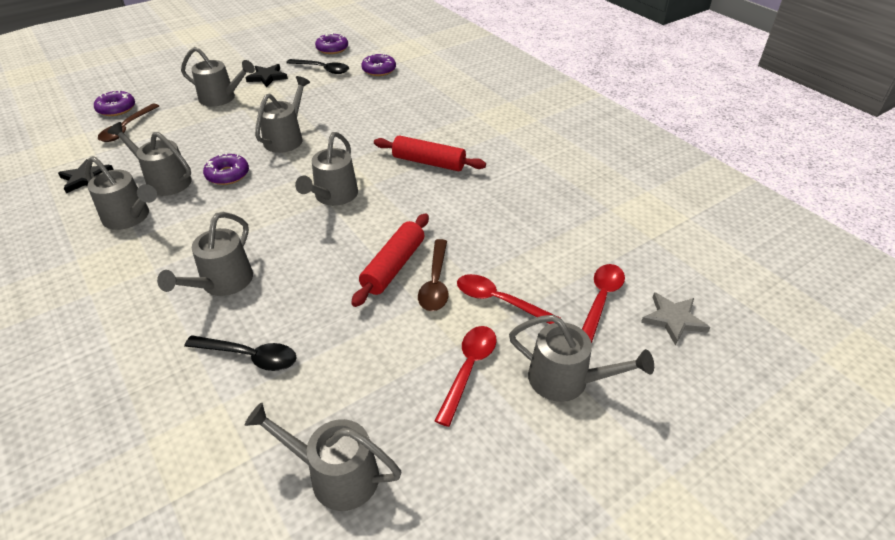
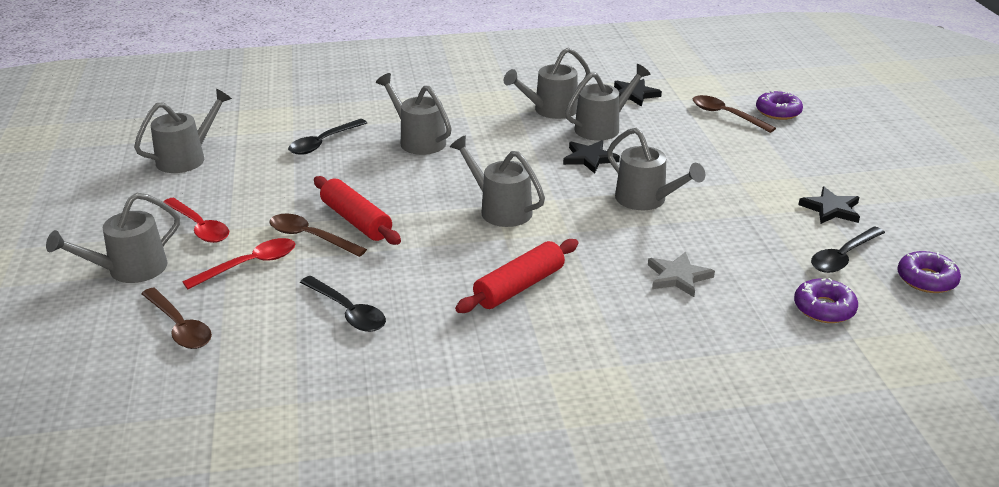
camera: 115 degrees right, 10 degrees down
grey watering can [181,47,255,107] -> none
purple donut [203,153,249,185] -> black star [563,140,620,173]
red spoon [582,264,625,344] -> brown spoon [141,287,212,349]
grey star [641,292,710,346] -> grey star moved to [648,252,715,297]
none -> black spoon [300,276,386,332]

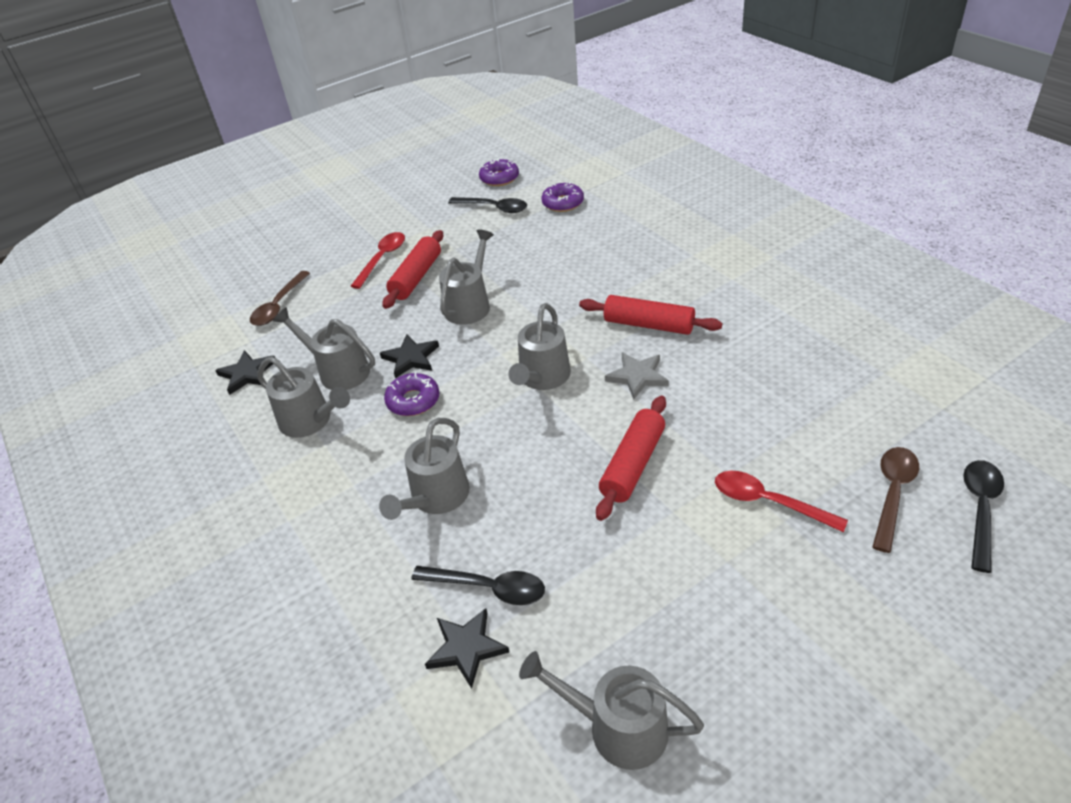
camera: 110 degrees left, 10 degrees up
grey watering can [46,192,180,283] -> none
red spoon [163,198,229,243] -> red spoon moved to [351,232,405,289]
brown spoon [270,214,367,257] -> none
black spoon [300,276,386,332] -> black spoon moved to [963,460,1004,573]
grey star [648,252,715,297] -> grey star moved to [605,352,669,399]
purple donut [756,91,803,120] -> purple donut moved to [384,372,439,416]
black star [798,187,860,224] -> black star moved to [425,608,509,689]
none -> red rolling pin [383,230,443,309]

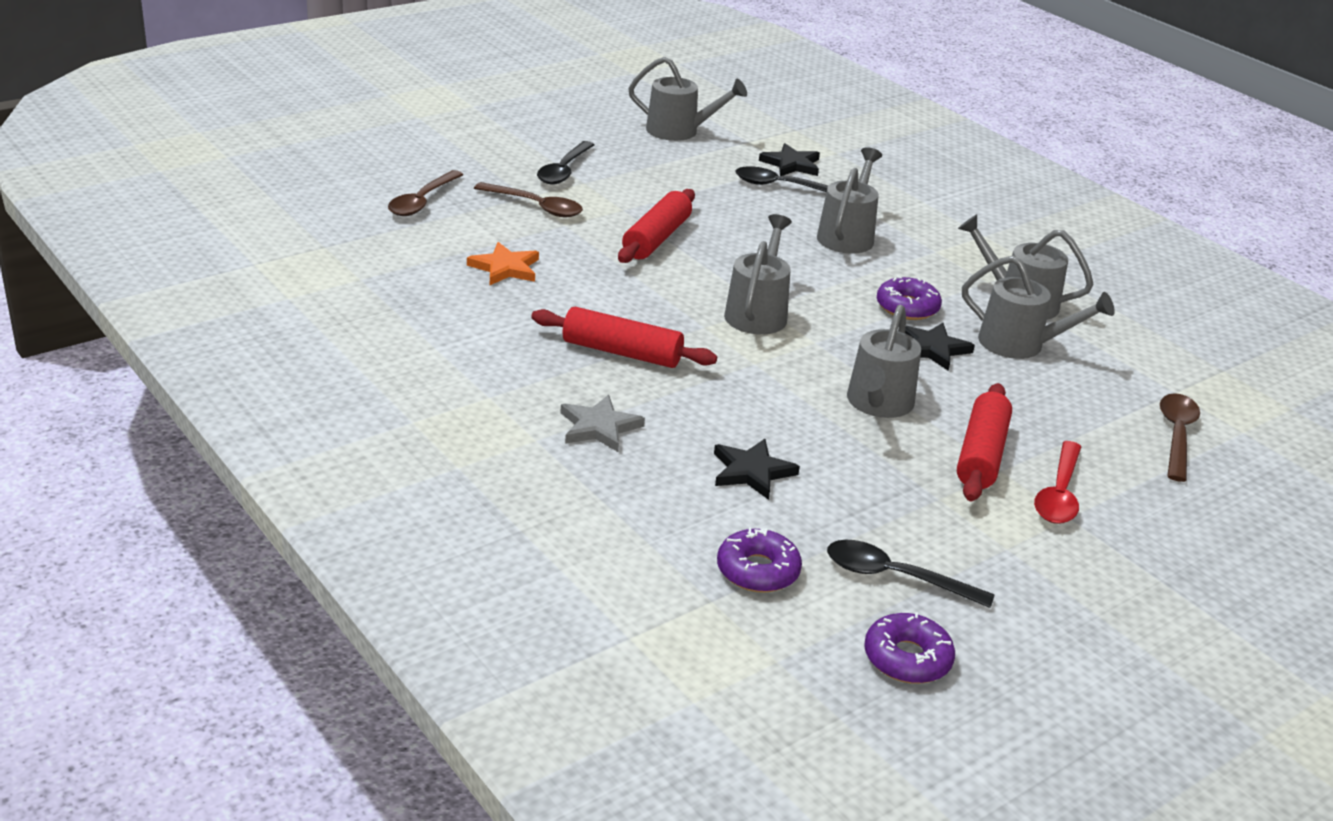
camera: 170 degrees right, 10 degrees down
black star [215,350,275,395] -> black star moved to [714,439,800,500]
grey star [605,352,669,399] -> grey star moved to [560,395,645,452]
red spoon [715,471,848,532] -> brown spoon [474,182,583,217]
black spoon [963,460,1004,573] -> black spoon moved to [537,141,595,185]
none -> orange star [467,242,539,285]

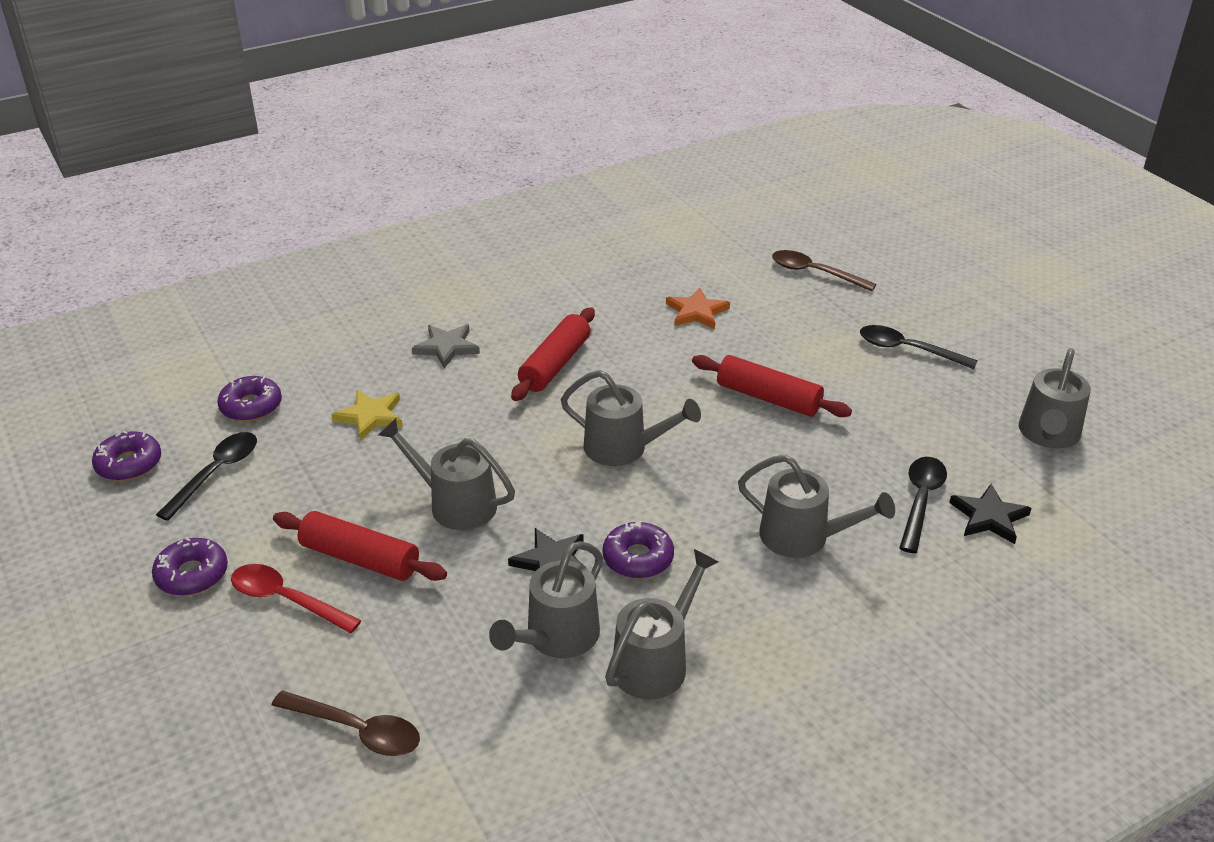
camera: 100 degrees right, 5 degrees up
brown spoon [474,182,583,217] -> none
black star [714,439,800,500] -> yellow star [331,390,403,441]
none -> purple donut [152,537,228,596]

